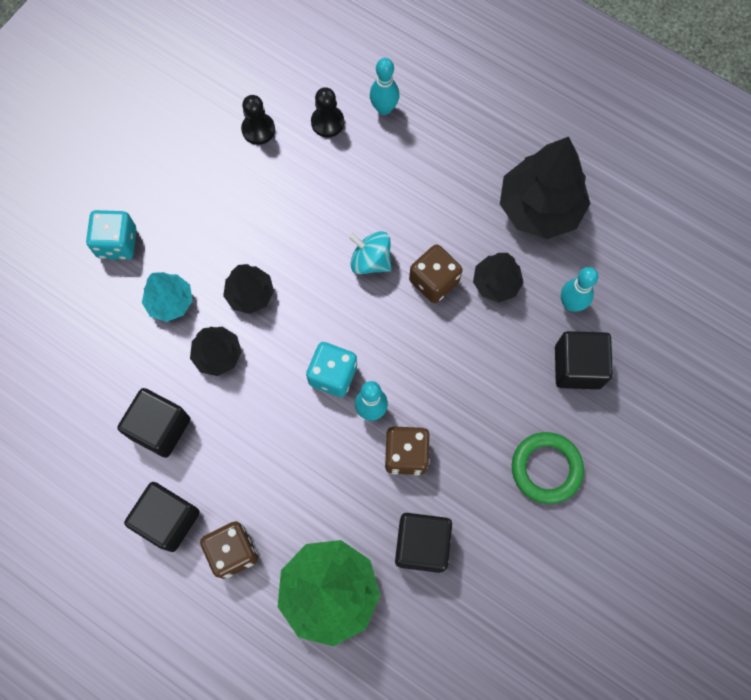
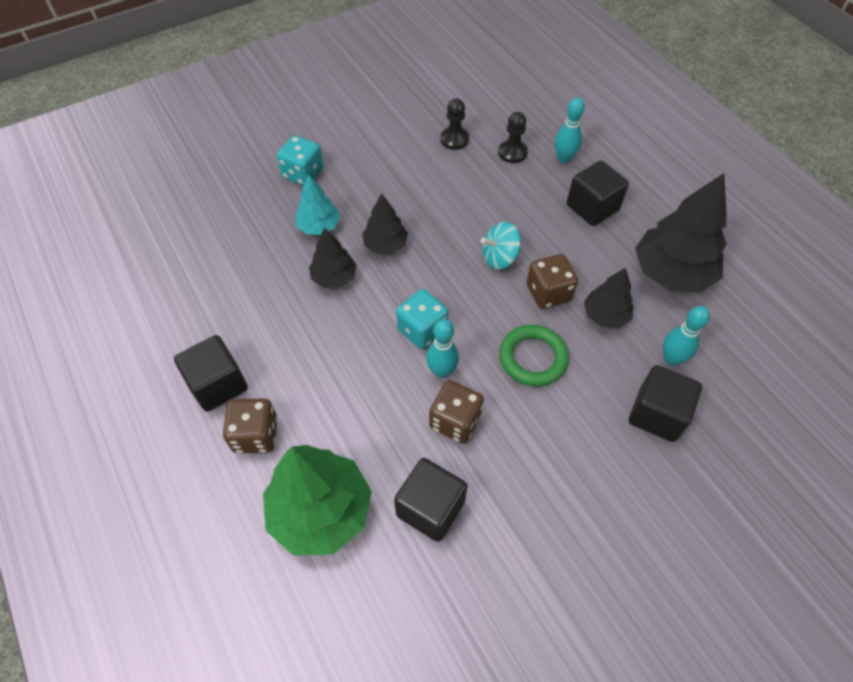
camera: 25 degrees right, 15 degrees down
black cube [117,388,190,458] -> black cube moved to [567,160,629,226]
turquoise spinning top [348,231,391,274] -> turquoise spinning top turned 75 degrees counterclockwise [481,222,521,270]
green ring [512,432,584,504] -> green ring moved to [499,325,569,387]

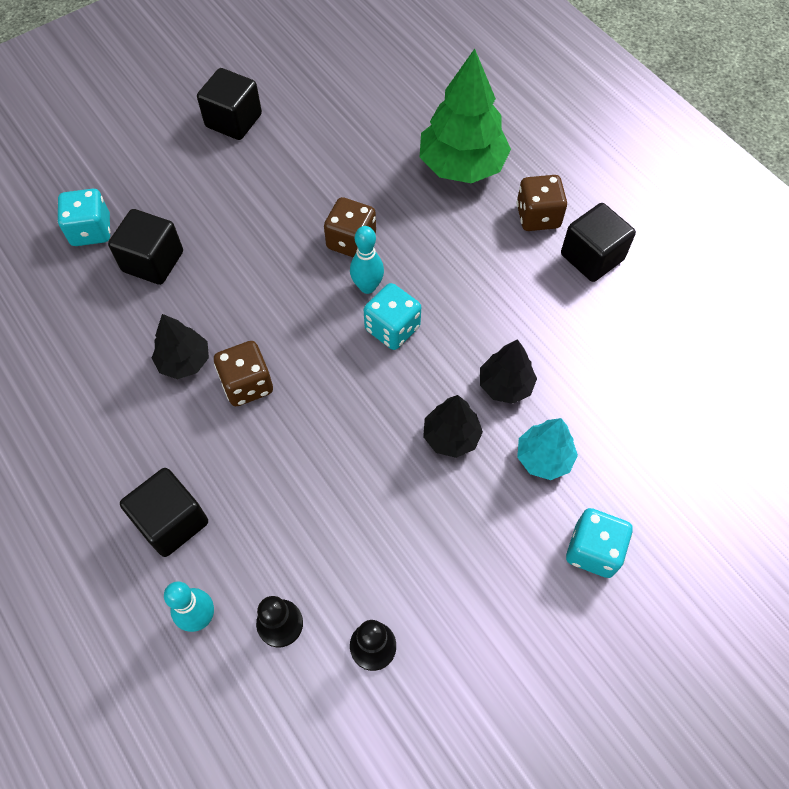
camera: 175 degrees right, 5 degrees up
black cube [394,458,467,542] -> black cube moved to [197,68,262,140]
turquoise spinning top [481,222,521,270] -> none
green ring [499,325,569,387] -> none
black tree [635,173,727,293] -> none
turquoise bowling pin [663,306,710,366] -> none
none -> turquoise dice [58,189,110,246]

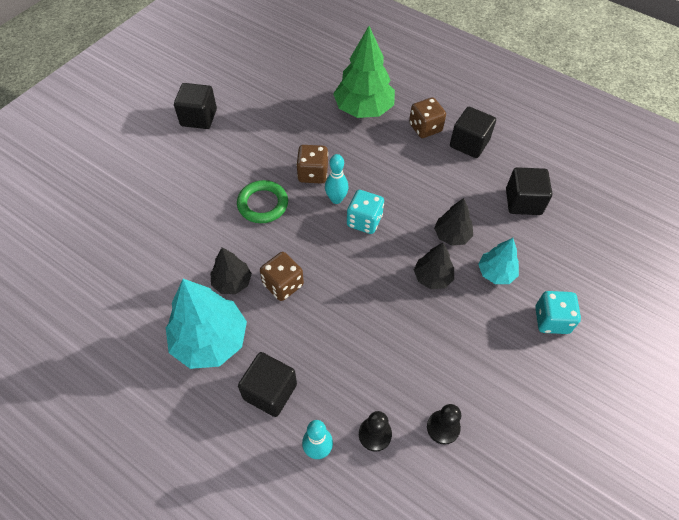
camera: 20 degrees left, 5 degrees down
turquoise dice [58,189,110,246] -> none
black cube [108,209,183,285] -> black cube moved to [506,167,552,215]
none -> turquoise tree [166,279,247,369]
none -> green ring [237,180,288,223]

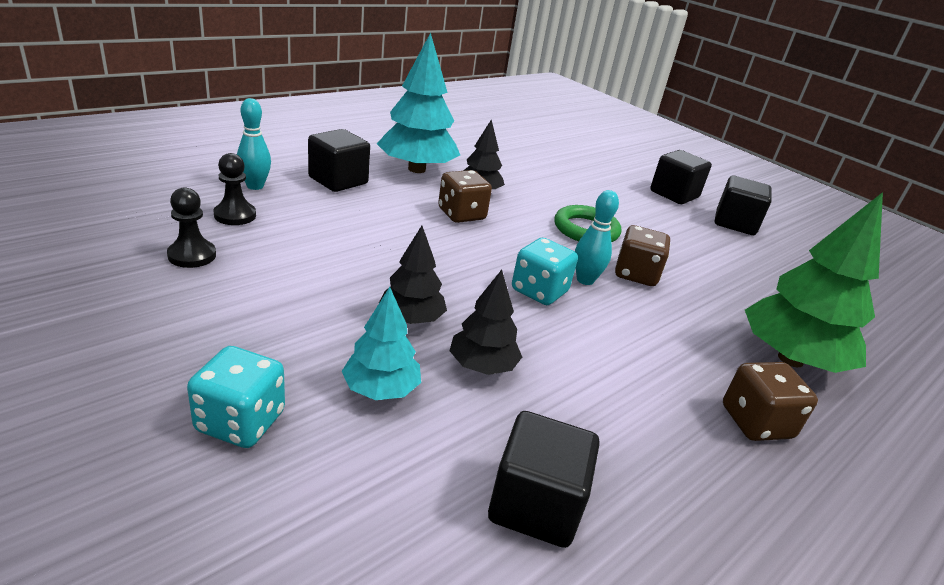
camera: 100 degrees right, 25 degrees down
black cube [450,107,496,158] -> black cube moved to [650,150,712,204]

